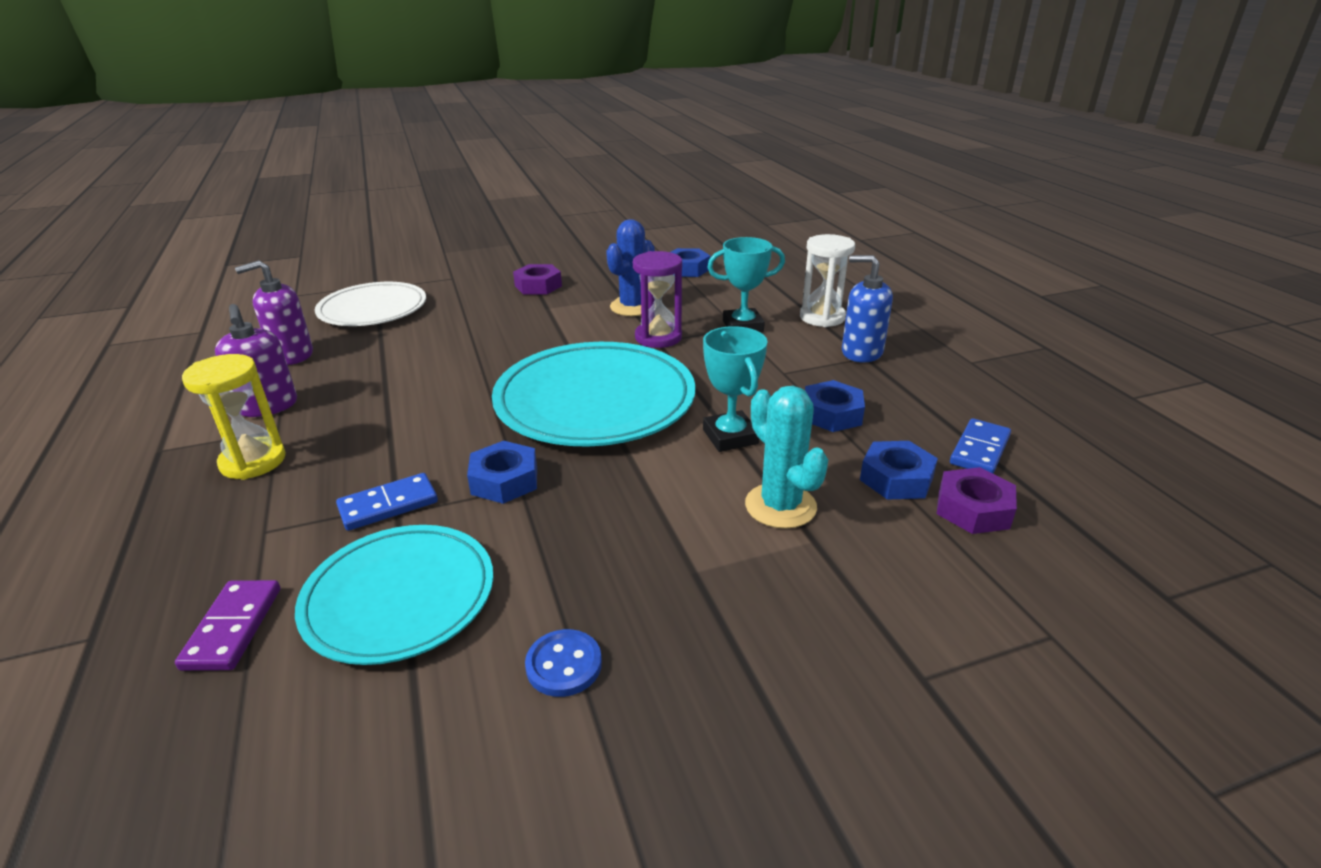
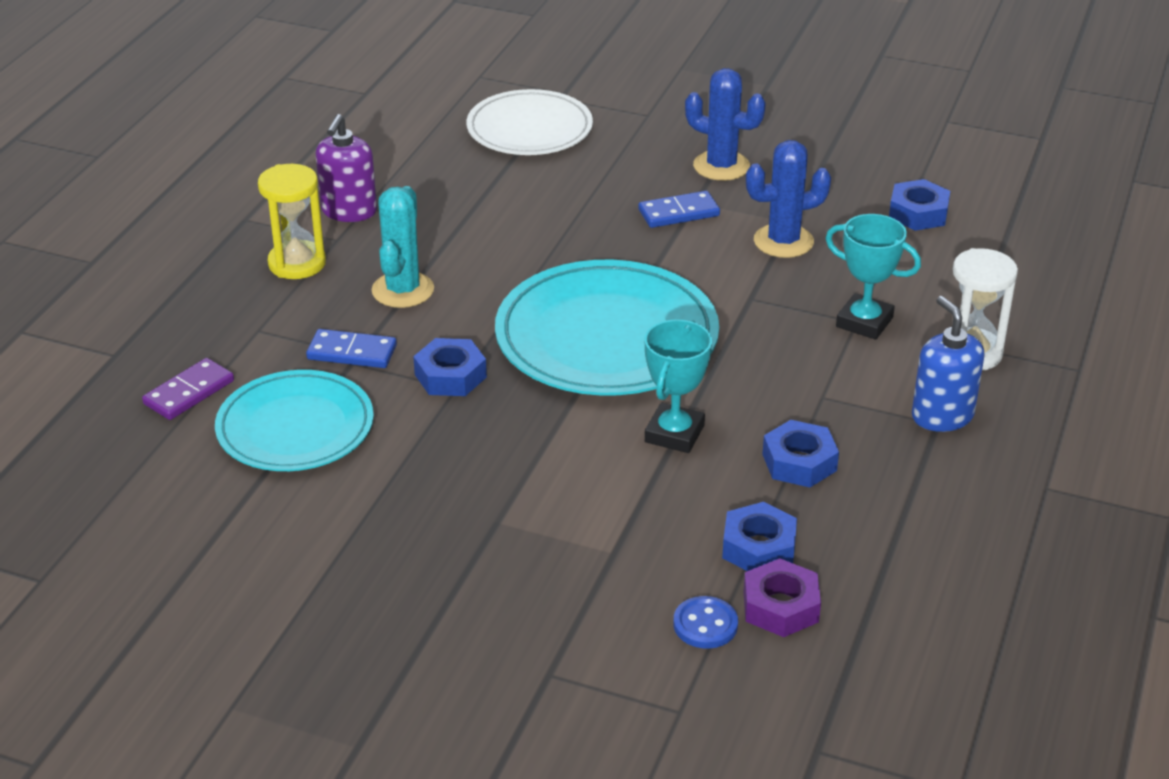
camera: 40 degrees right, 5 degrees up
purple soap dispenser [235,260,313,365] -> none
purple nut [513,264,562,294] -> blue cactus [685,68,766,181]
blue button [525,629,602,697] -> blue button moved to [673,596,738,649]
purple hourglass [633,251,682,348] -> none
turquoise cactus [745,386,828,529] -> turquoise cactus moved to [372,186,434,308]
blue domino [950,418,1011,474] -> blue domino moved to [638,191,720,228]

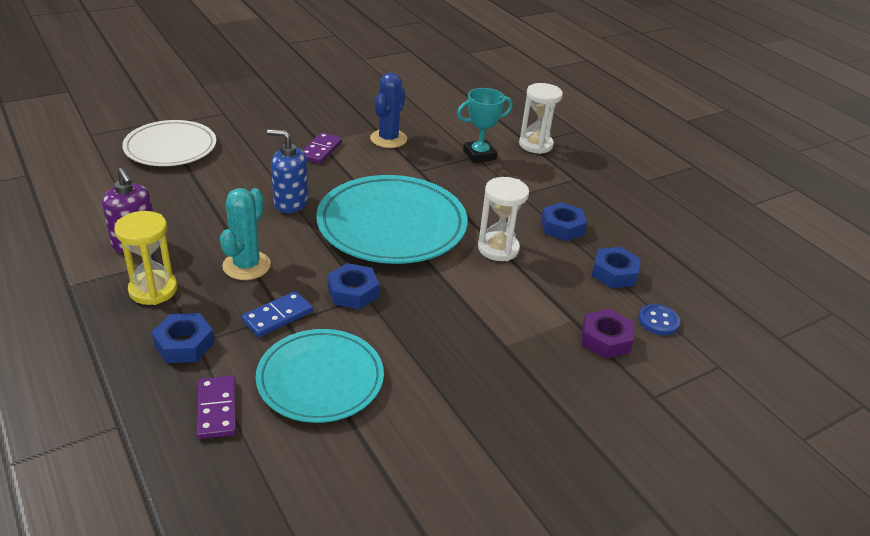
camera: 55 degrees left, 0 degrees up
turquoise cactus [372,186,434,308] -> turquoise cactus turned 60 degrees clockwise [220,188,271,280]
blue domino [638,191,720,228] -> purple domino [302,132,342,164]
turquoise trophy [645,320,712,453] -> white hourglass [478,177,529,261]
blue cactus [685,68,766,181] -> none
purple nut [743,558,821,637] -> purple nut moved to [582,309,634,359]
blue nut [889,179,950,231] -> blue nut moved to [152,313,214,363]
blue soap dispenser [912,296,985,432] -> blue soap dispenser moved to [267,129,308,213]

